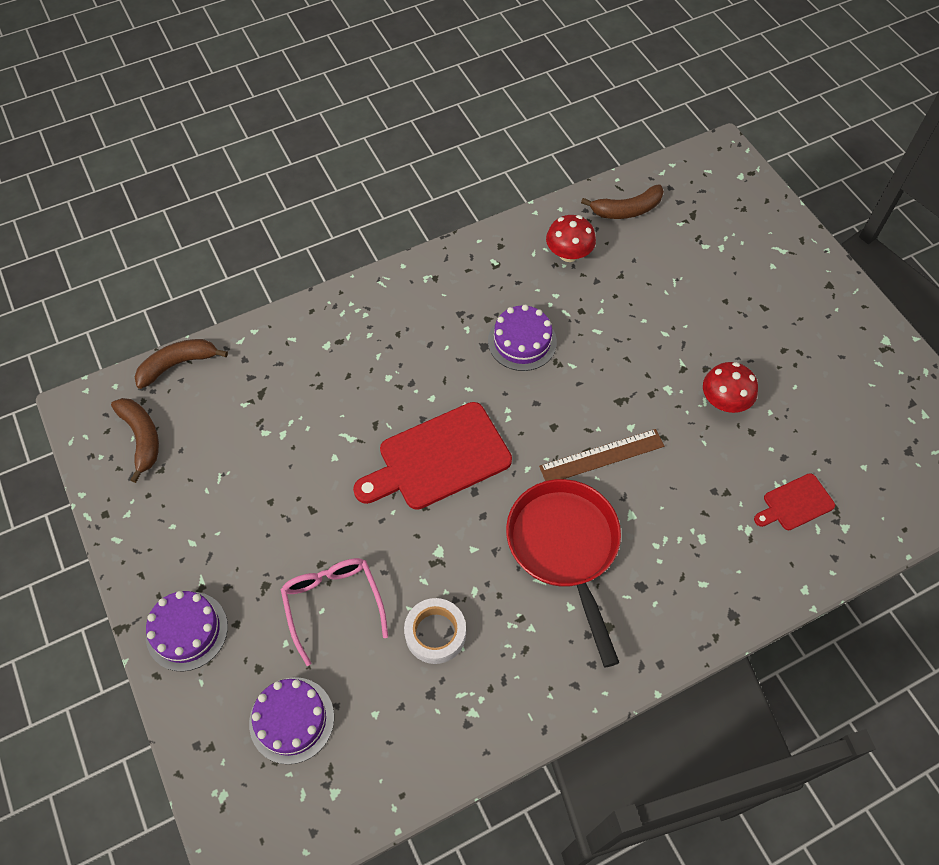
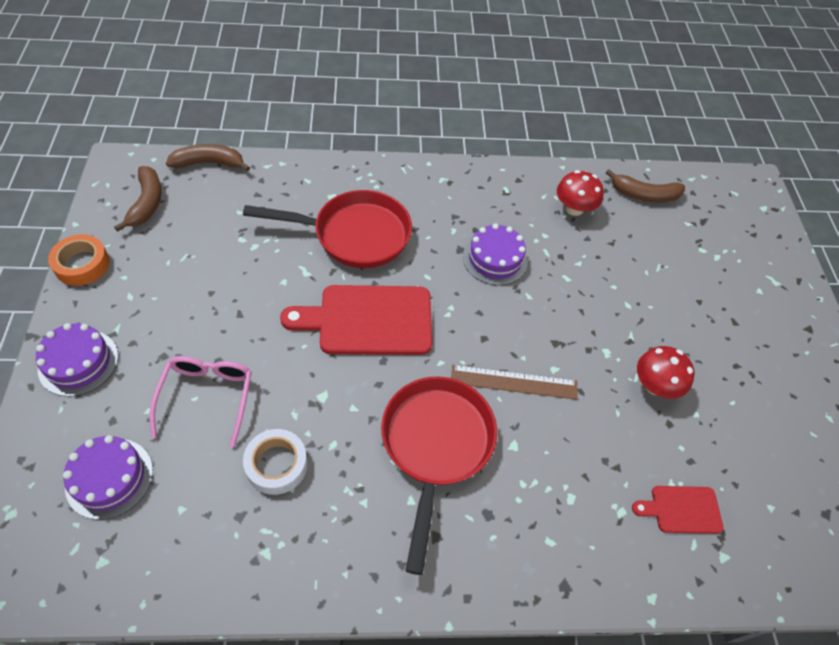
camera: 20 degrees right, 5 degrees down
none -> orange tape [48,234,110,286]
none -> red pan [243,190,412,268]

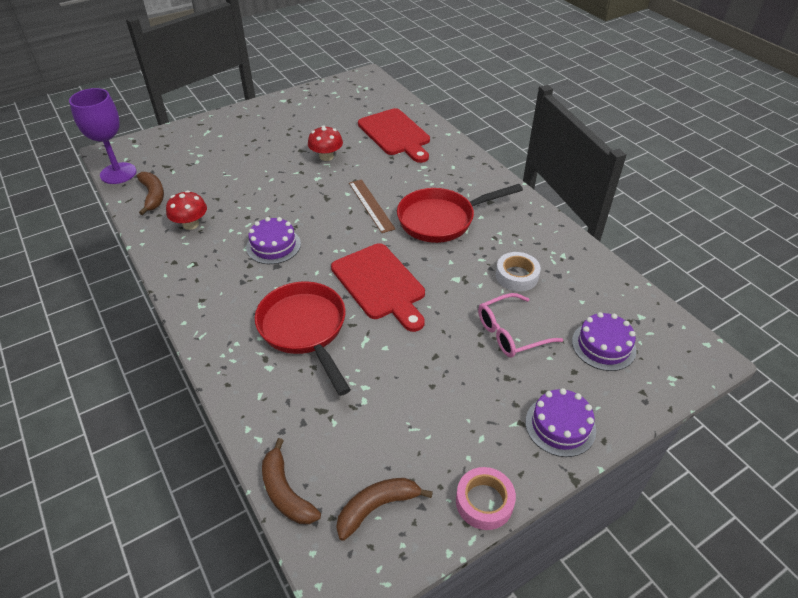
camera: 115 degrees left, 10 degrees down
orange tape [48,234,110,286] -> pink tape [456,467,516,530]
red cutting board [632,486,724,534] -> red cutting board [358,108,430,163], size x1.95
none -> purple goblet [69,88,136,184]

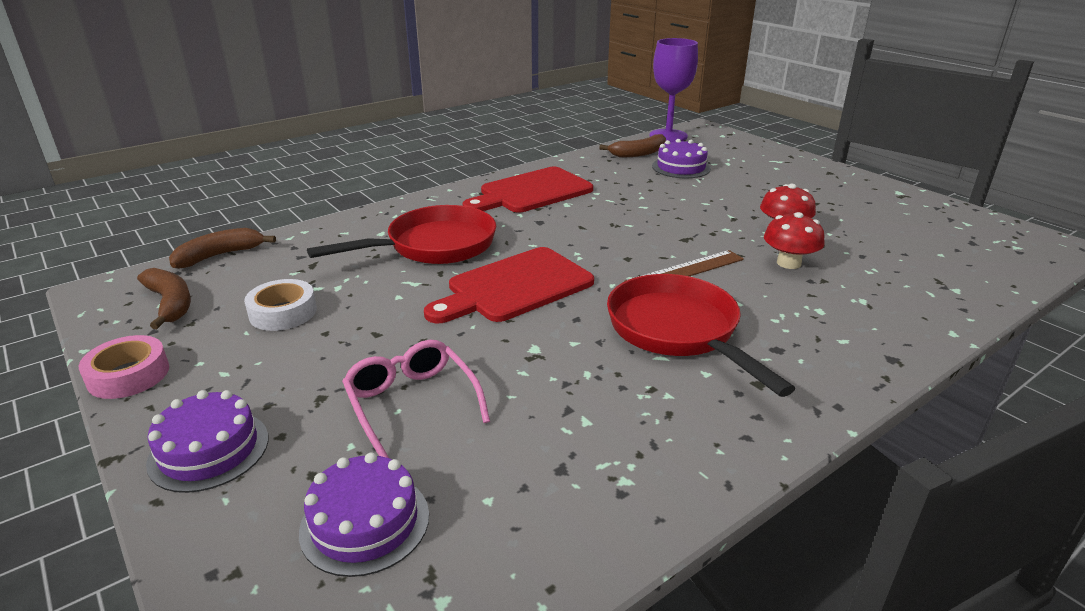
camera: 85 degrees right, 15 degrees down
red mushroom [166,190,207,230] -> red mushroom moved to [764,212,825,269]
purple cake [246,217,301,264] -> purple cake moved to [652,139,711,178]
red cutting board [358,108,430,163] -> red cutting board moved to [463,167,593,212]
white tape [496,252,541,292] -> white tape moved to [244,279,317,331]

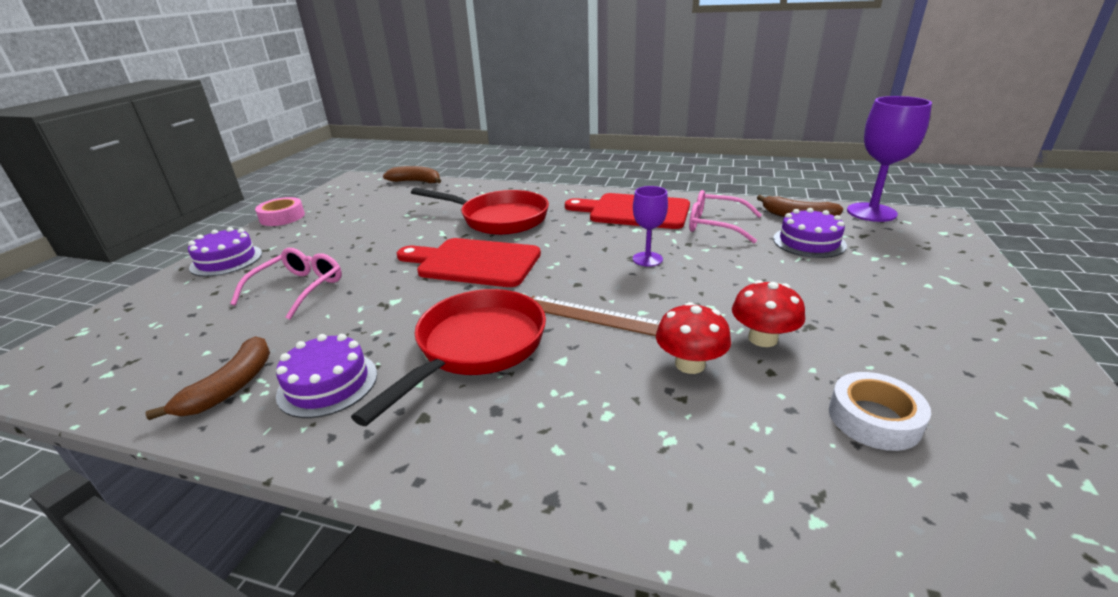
camera: 55 degrees right, 0 degrees up
brown banana [137,268,191,329] -> brown banana moved to [145,336,270,420]
white tape [244,279,317,331] -> white tape moved to [829,372,931,451]
purple cake [299,452,429,577] -> purple cake moved to [276,334,377,418]
none -> purple goblet [633,186,668,267]
none -> pink glasses [689,190,762,243]

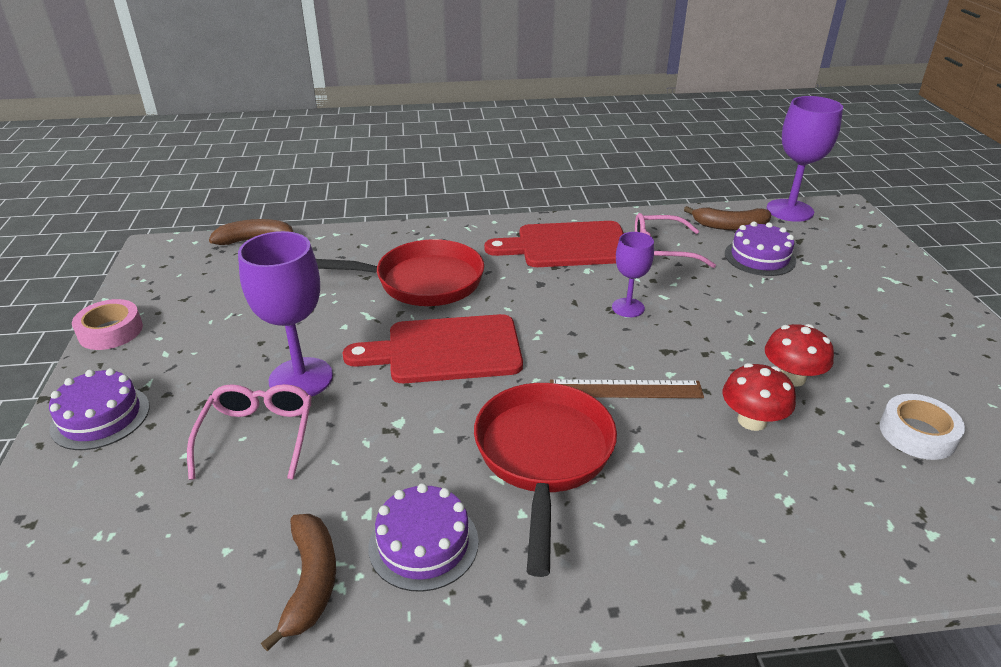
camera: 25 degrees left, 5 degrees up
none -> purple goblet [238,231,333,397]

